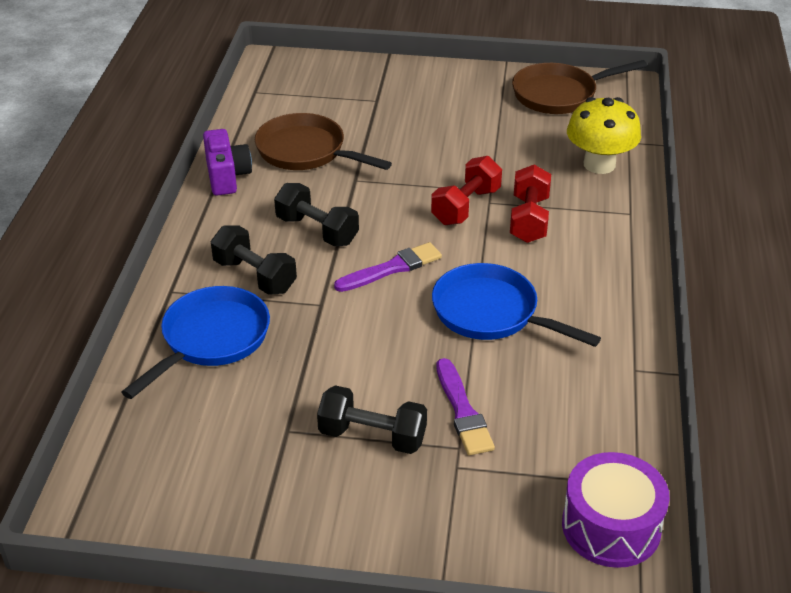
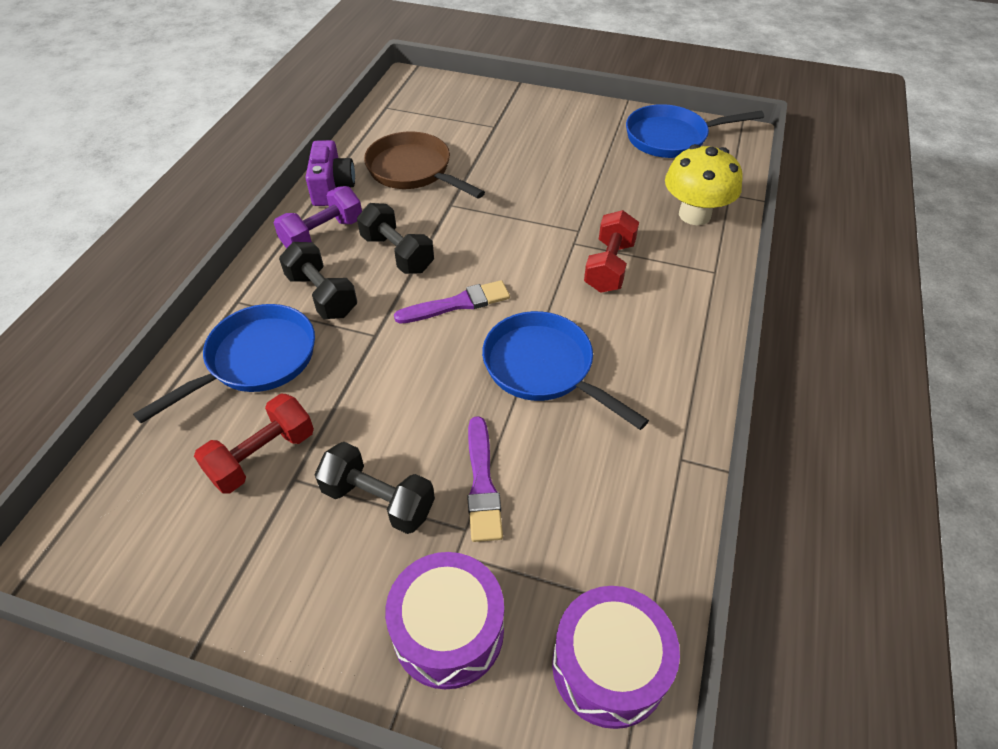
camera: 10 degrees right, 10 degrees up
red dumbbell [431,156,502,225] -> red dumbbell moved to [194,394,314,494]
brown pan [512,60,647,114] -> blue pan [626,104,764,158]
none -> purple dumbbell [274,186,362,249]
none -> purple drum [385,552,504,689]

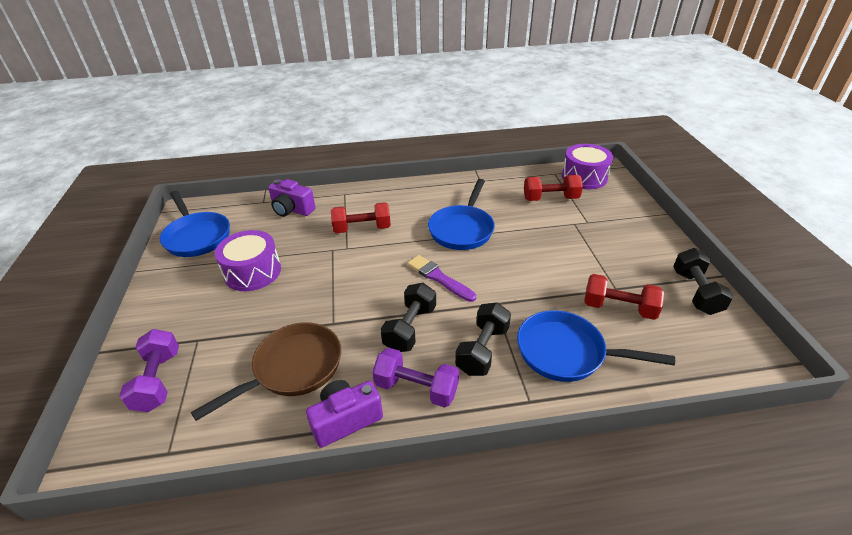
camera: 115 degrees left, 10 degrees down
black dumbbell [314,442,435,534] -> black dumbbell moved to [673,248,733,315]
brown pan [364,131,485,198] -> brown pan turned 150 degrees counterclockwise [191,322,341,421]
purple drum [385,552,504,689] -> purple drum moved to [215,230,281,291]
purple brush [467,416,503,542] -> none
yellow mushroom [665,144,743,225] -> purple camera [268,179,316,217]
none -> purple dumbbell [119,329,179,412]
none -> red dumbbell [524,175,583,201]

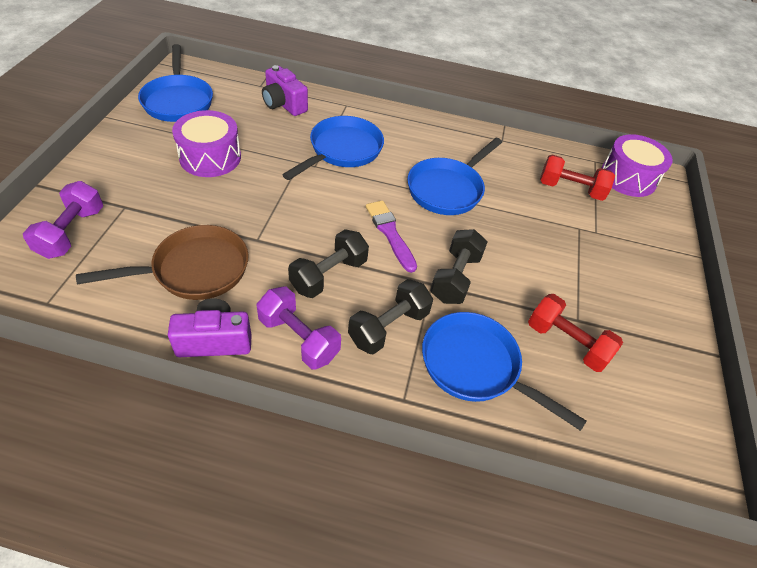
camera: 15 degrees right, 10 degrees up
red dumbbell [331,202,391,233] -> blue pan [282,116,384,180]
black dumbbell [673,248,733,315] -> black dumbbell moved to [430,229,487,304]

